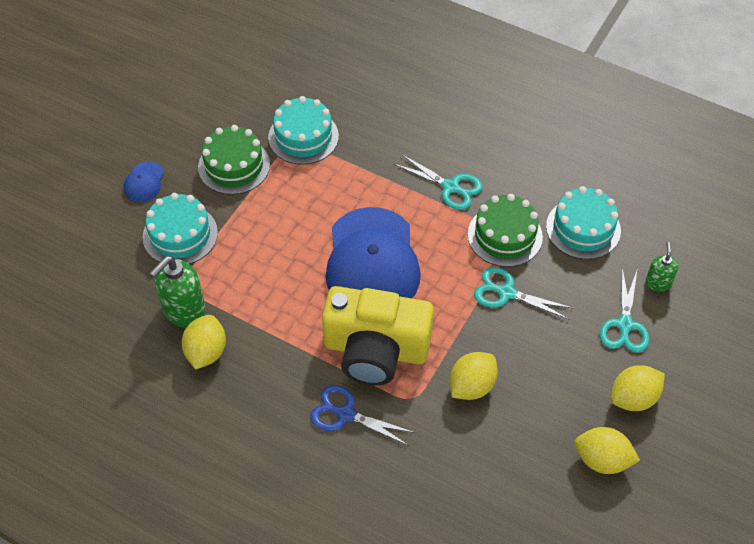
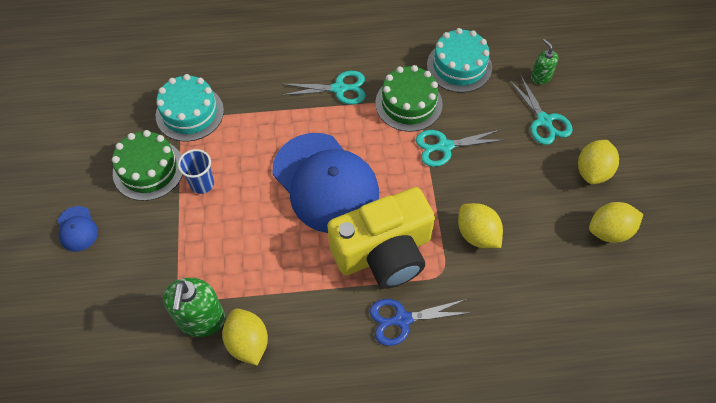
camera: 35 degrees left, 5 degrees up
turquoise cake [143,193,218,264] -> none
yellow lemon [450,352,498,400] -> yellow lemon turned 45 degrees counterclockwise [458,203,503,248]
none -> blue cup [178,149,214,194]

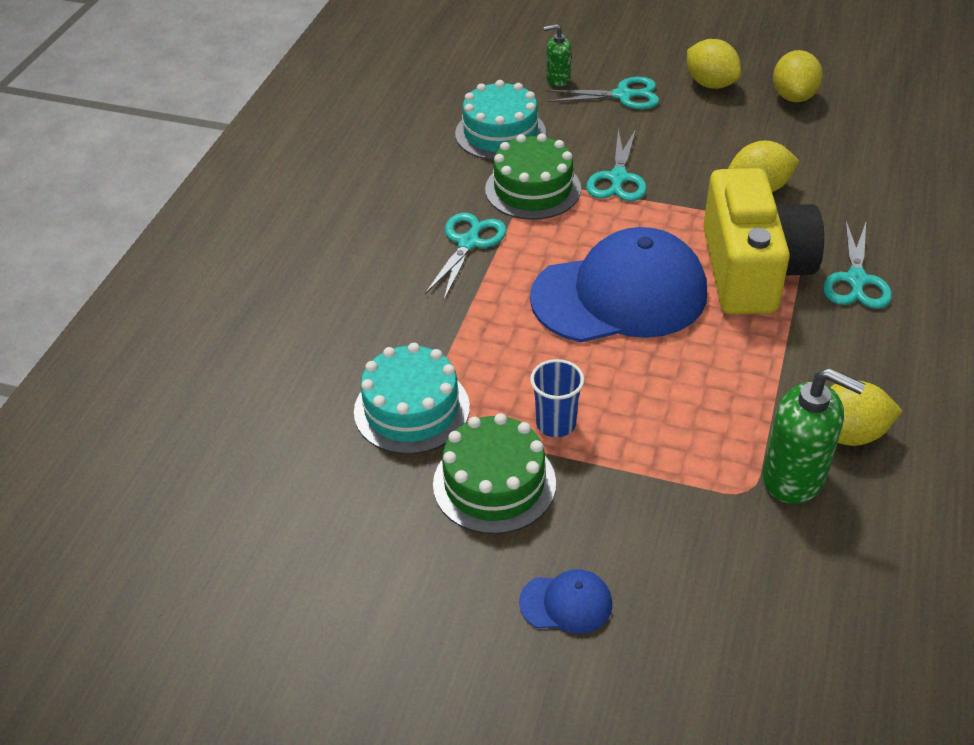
camera: 65 degrees left, 15 degrees down
blue scissors [370,299,469,346] -> turquoise scissors [823,221,892,309]

